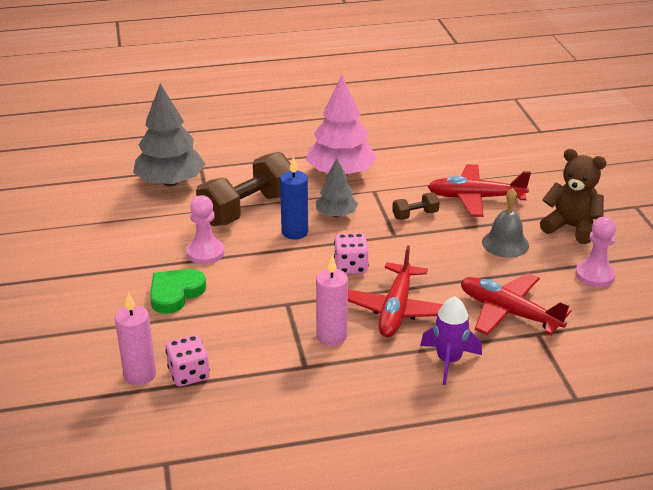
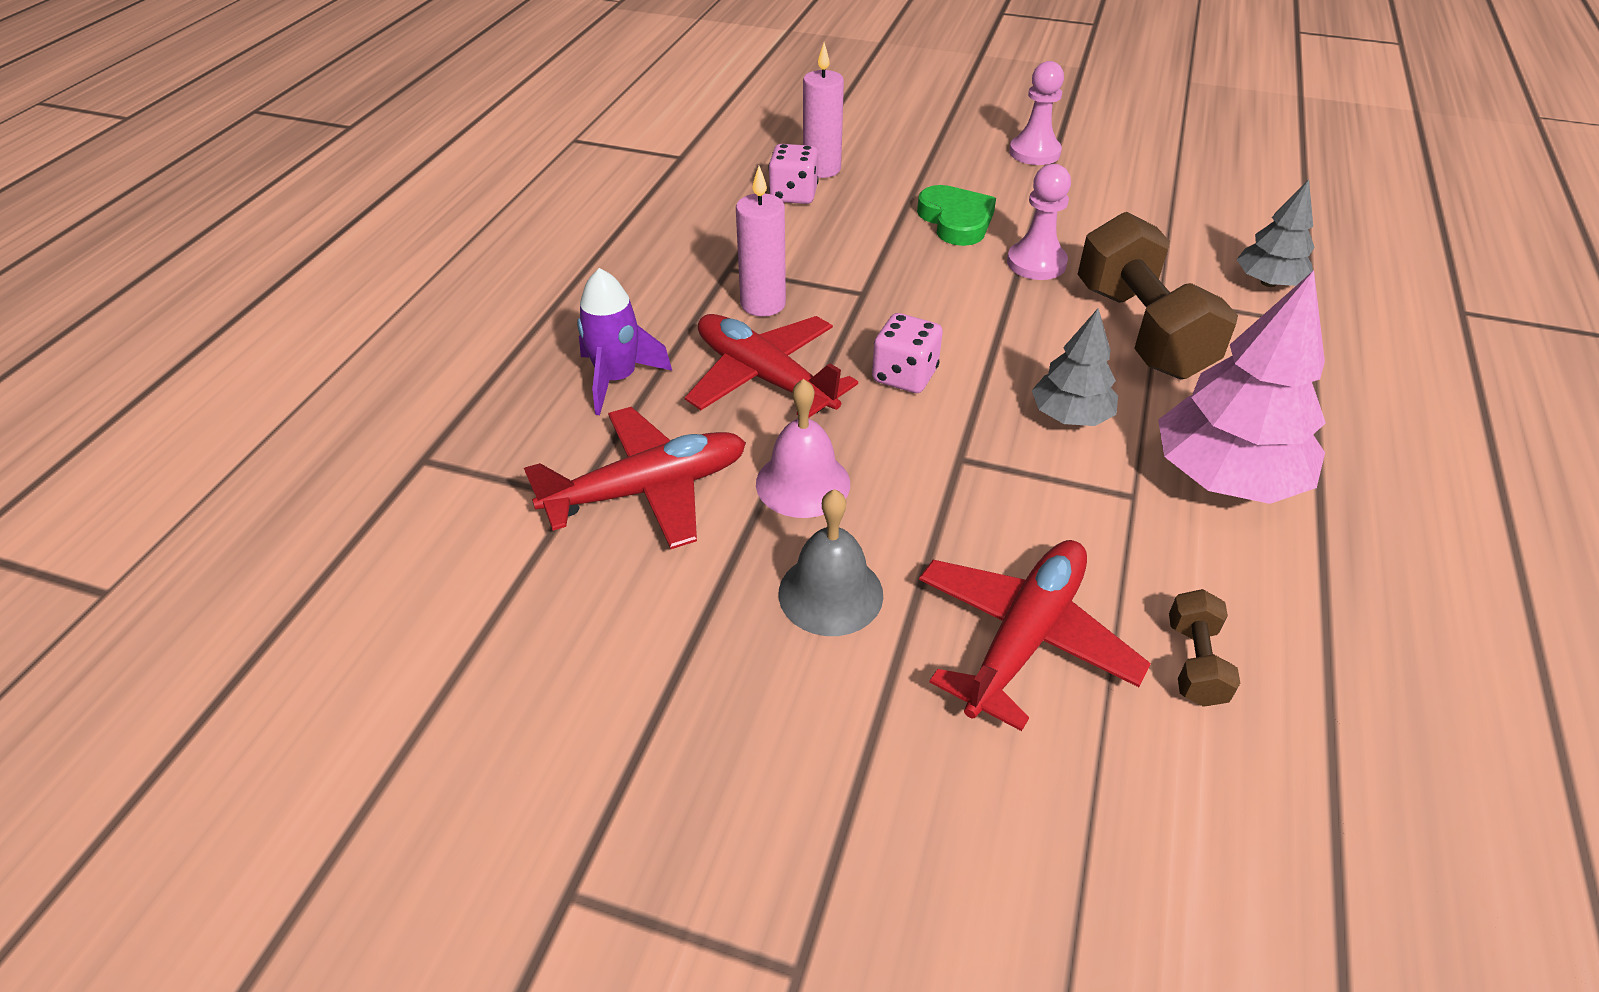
camera: 120 degrees right, 10 degrees up
grey tree [133,83,205,186] -> grey tree [1236,180,1315,287], size x0.58
blue candle [280,156,308,239] -> none
brown dumbbell [392,193,440,220] -> brown dumbbell moved to [1169,589,1240,707]
brown teddy bear [540,149,607,244] -> none
pink pawn [575,217,616,287] -> pink pawn moved to [1009,61,1064,165]
none -> pink bell [756,379,850,518]

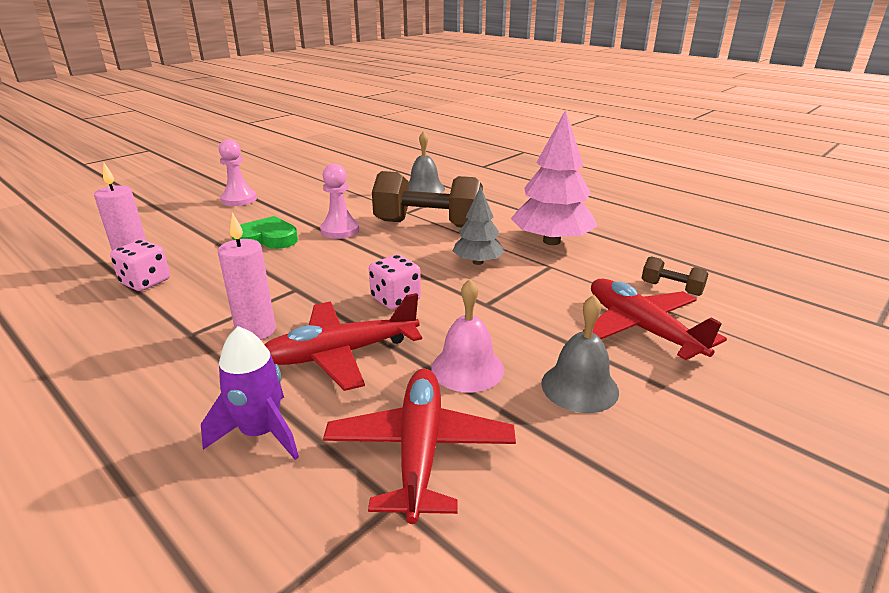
camera: 65 degrees left, 15 degrees down
grey tree [1236,180,1315,287] -> grey bell [409,131,445,193]

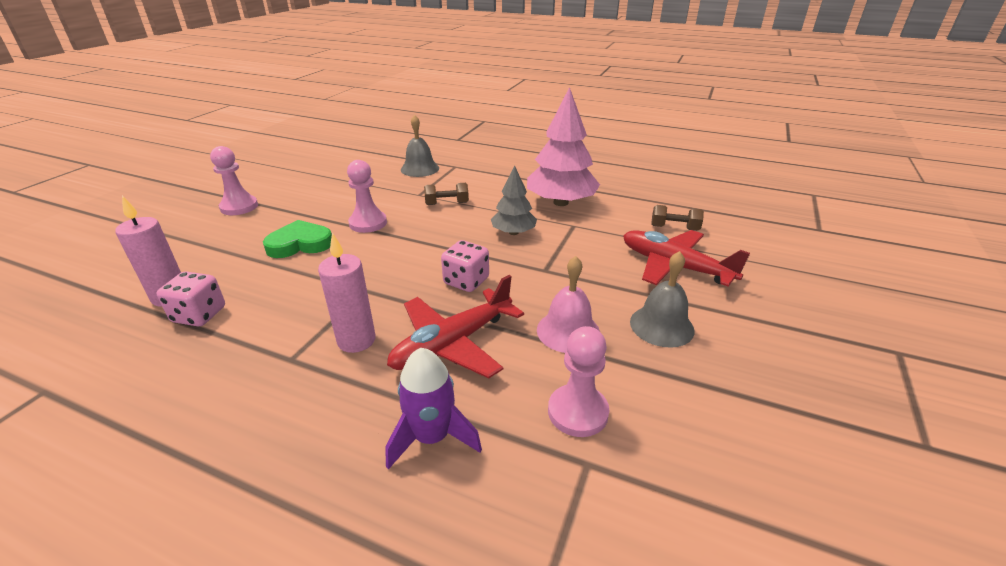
camera: 20 degrees left, 5 degrees up
red plane [323,369,516,524] -> pink pawn [548,326,610,437]
brown dumbbell [372,171,483,227] -> brown dumbbell [424,183,469,205], size x0.45

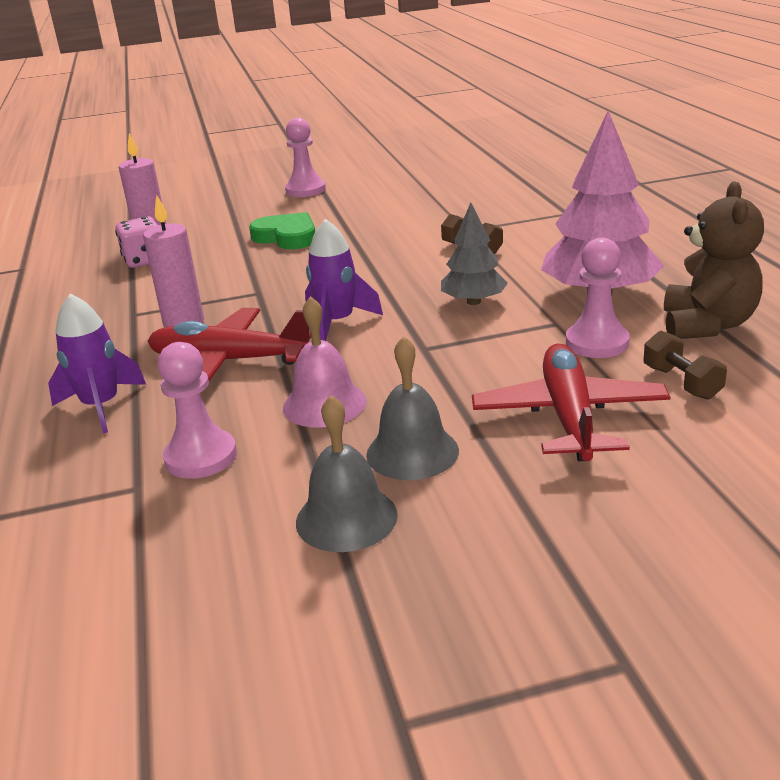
camera: 55 degrees right, 5 degrees down
pink pawn [347,160,387,233] -> pink pawn moved to [566,237,630,358]
grey bell [401,115,439,177] -> grey bell moved to [296,395,398,552]
pink dice [441,240,489,292] -> purple rocket [305,219,383,341]
none -> brown teddy bear [664,182,764,339]

